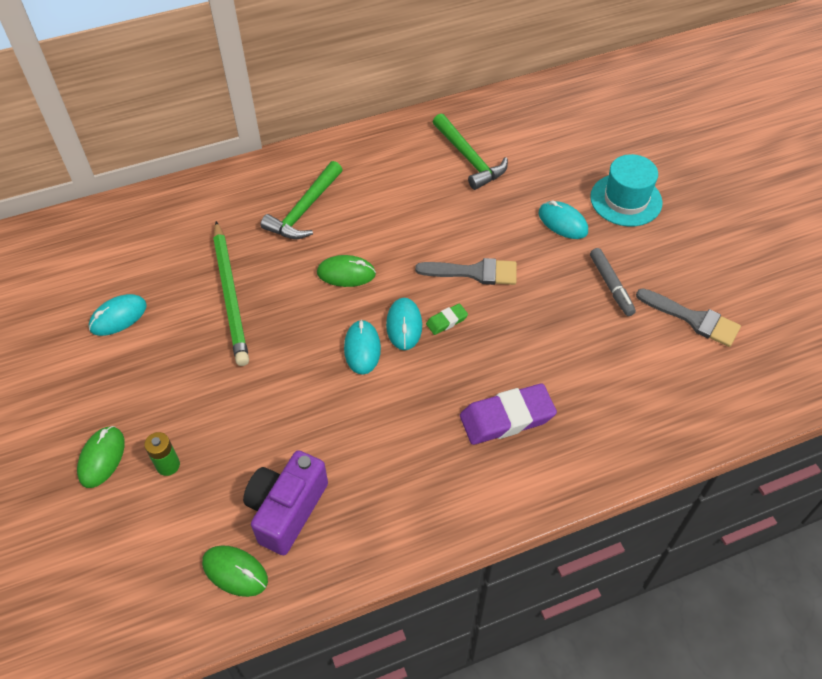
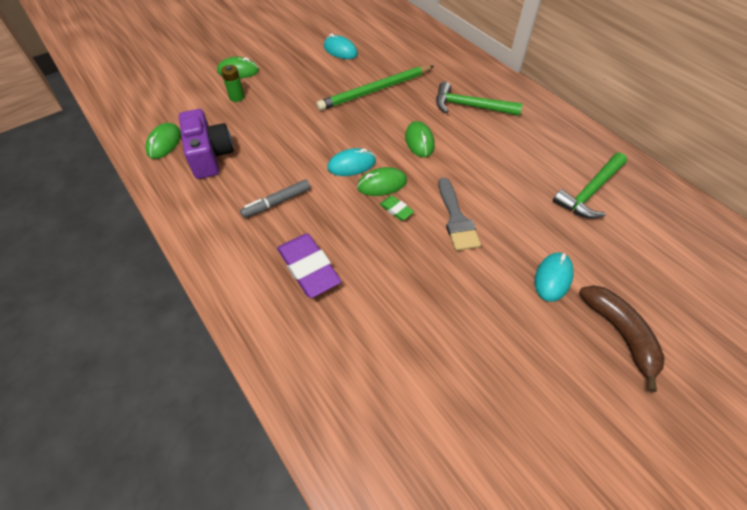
camera: 75 degrees right, 0 degrees up
purple camera [243,450,328,555] -> purple camera turned 60 degrees clockwise [179,109,234,179]
turquoise mouse [386,298,422,350] -> green mouse [357,167,407,196]
turquoise hat [590,154,662,227] -> brown banana [579,285,665,392]
grey marker [590,248,636,316] -> grey marker moved to [240,179,311,218]
grey brush [636,288,741,347] -> none

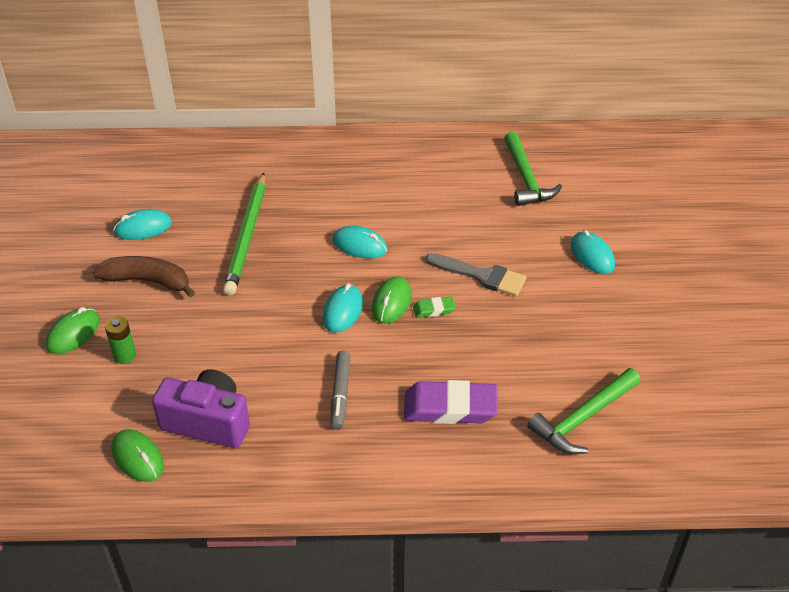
camera: 55 degrees left, 10 degrees down
green mouse [405,121,435,157] -> turquoise mouse [332,226,388,259]
green hammer [436,82,523,116] -> green hammer moved to [527,368,641,454]
brown banana [579,285,665,392] -> brown banana moved to [93,256,195,297]

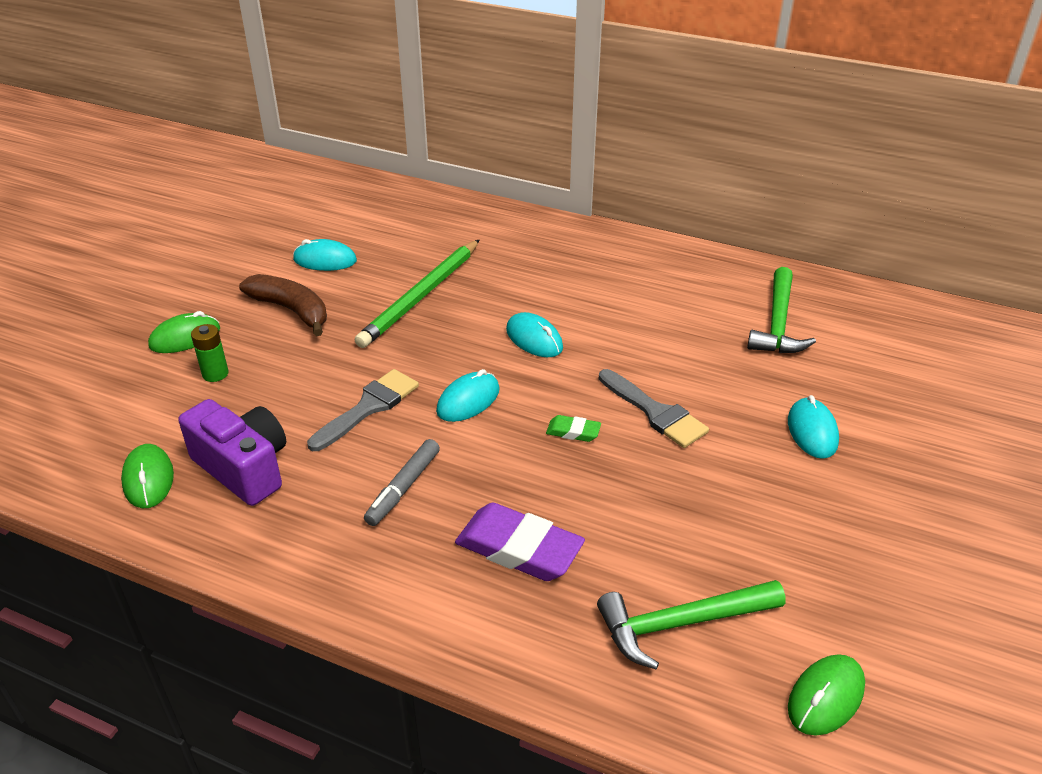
camera: 25 degrees right, 5 degrees down
green mouse [372,276,412,324] -> green mouse moved to [788,654,865,736]
none -> grey brush [307,369,419,451]

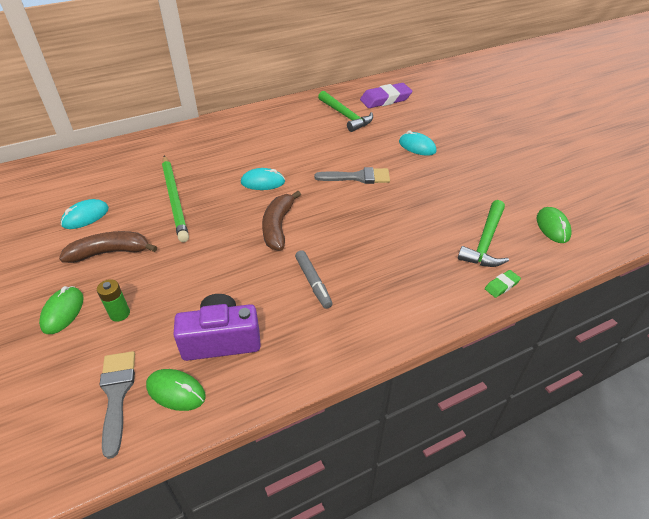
camera: 50 degrees left, 5 degrees up
grey brush [307,369,419,451] -> grey brush moved to [99,351,135,459]
turquoise mouse [436,369,500,422] -> brown banana [262,191,301,250]
purple eraser [455,502,585,581] -> purple eraser moved to [360,83,412,108]
green eraser [546,415,601,442] -> green eraser moved to [485,270,521,298]

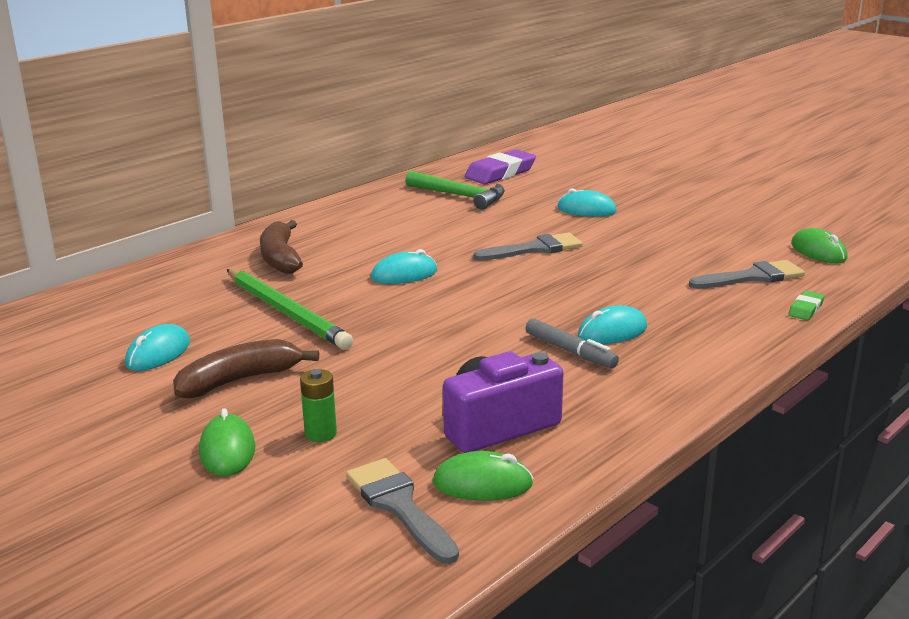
camera: 20 degrees left, 20 degrees down
brown banana [262,191,301,250] -> brown banana moved to [260,220,303,274]
green hammer [458,200,509,267] -> grey brush [689,260,805,289]
none -> turquoise mouse [578,305,647,344]

